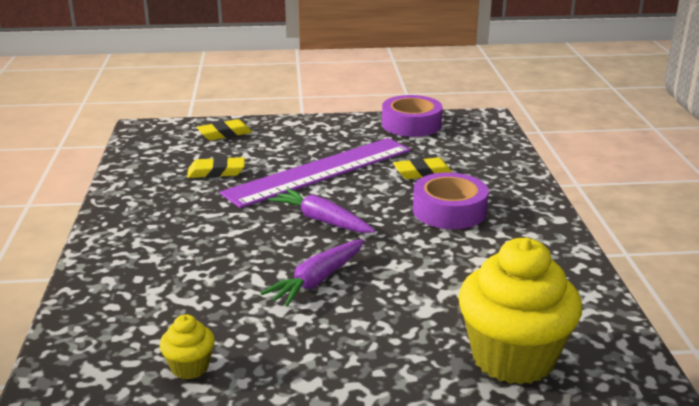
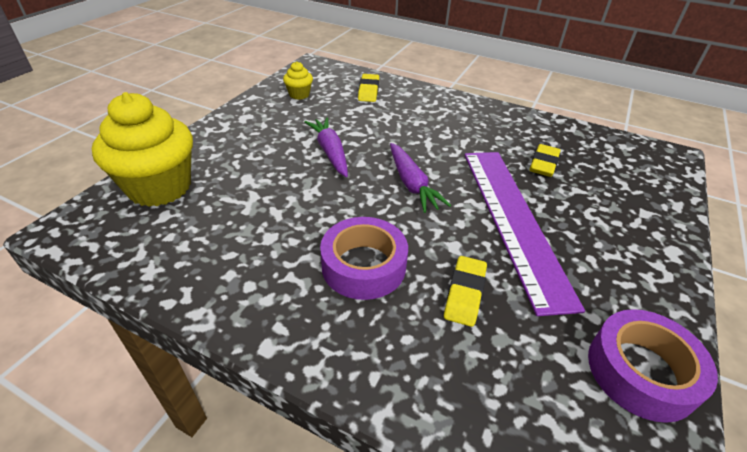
camera: 120 degrees right, 15 degrees up
yellow eraser [197,119,252,141] -> yellow eraser moved to [358,74,379,102]
purple carrot [268,188,375,233] -> purple carrot turned 90 degrees clockwise [390,143,451,213]

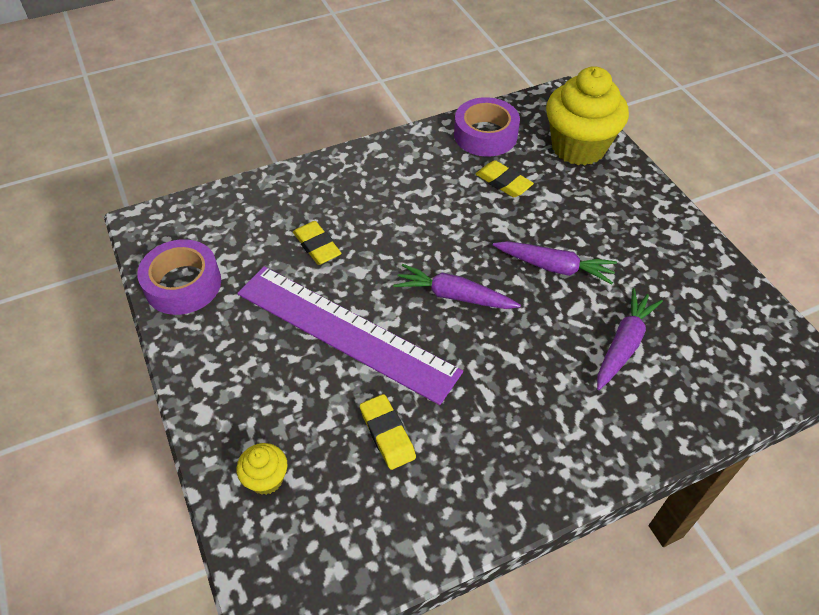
camera: 130 degrees right, 10 degrees up
yellow cupcake [283,61,313,100] -> yellow cupcake moved to [236,443,288,495]
purple tape [320,217,408,300] -> purple tape moved to [454,97,520,157]
yellow eraser [358,74,379,102] -> yellow eraser moved to [476,160,534,197]
none -> purple carrot [597,288,663,390]

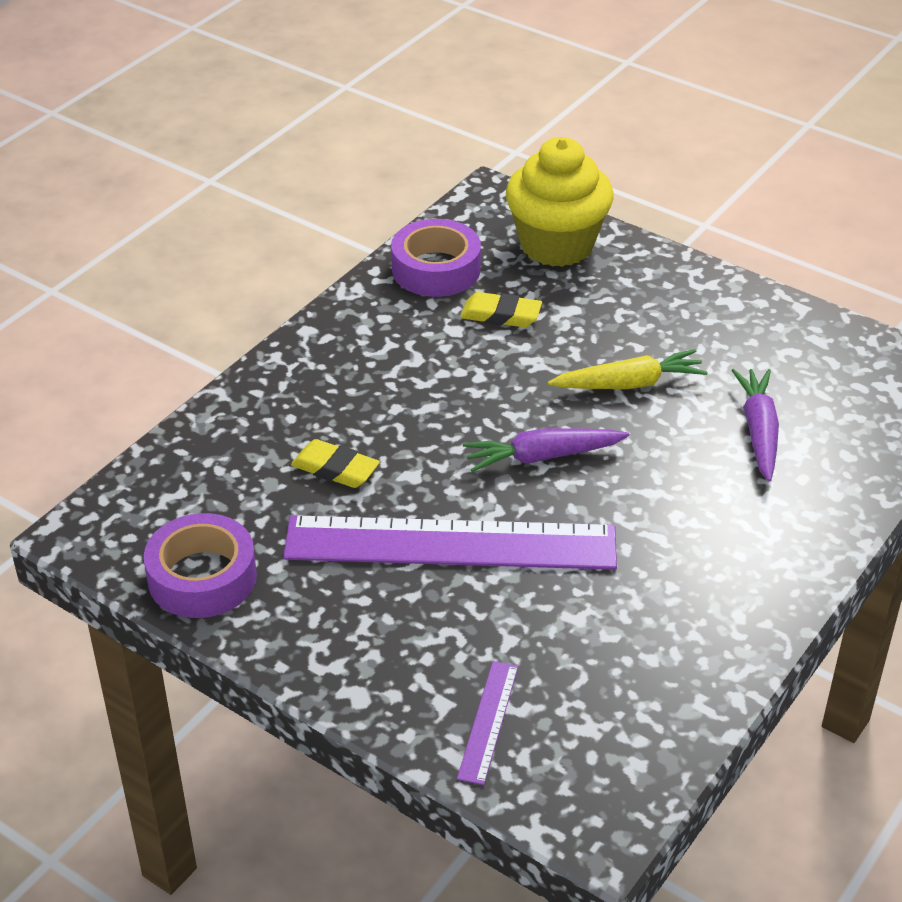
camera: 30 degrees left, 10 degrees down
yellow cupcake [236,443,288,495] -> purple ruler [457,661,518,785]
yellow eraser [360,394,416,470] -> none
purple carrot [493,241,617,284] -> yellow carrot [548,349,708,389]

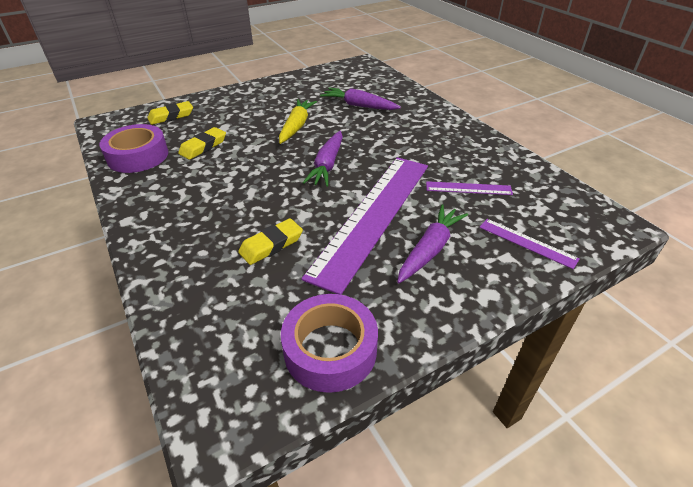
camera: 65 degrees left, 0 degrees up
yellow cupcake [506,137,614,267] -> yellow eraser [147,101,193,125]
none -> purple carrot [397,204,468,283]
none -> purple ruler [426,181,513,195]

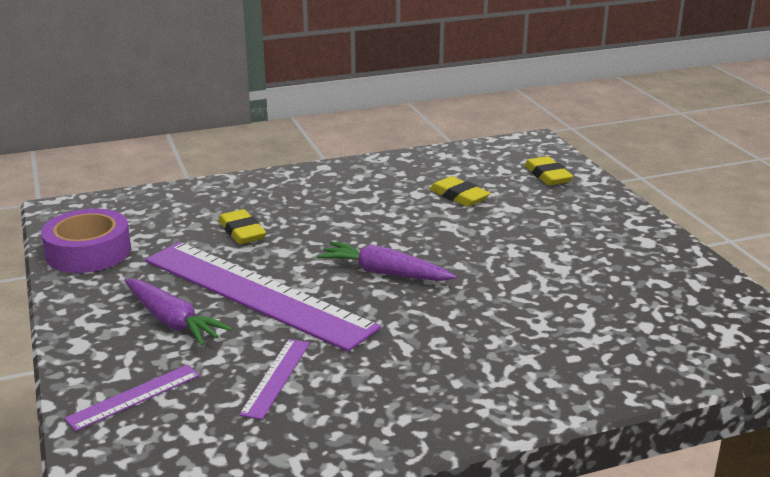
camera: 100 degrees right, 15 degrees down
purple tape [99,124,168,173] -> none
yellow carrot [279,99,317,144] -> none
purple carrot [320,88,401,110] -> none

